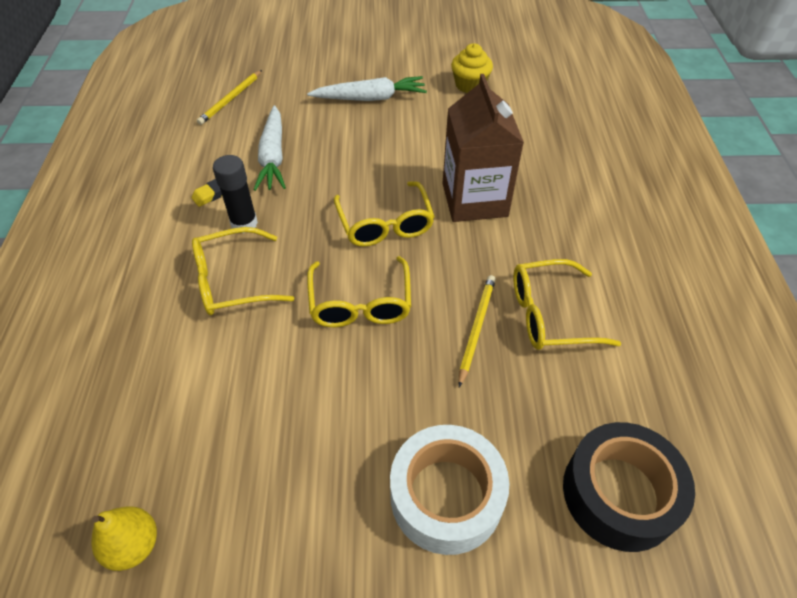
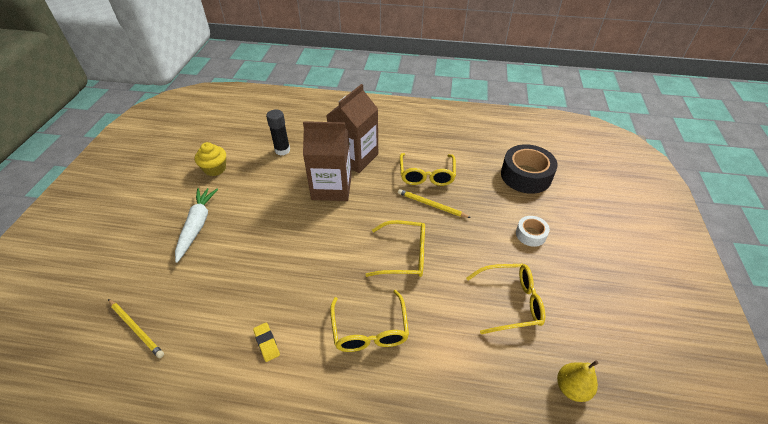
camera: 80 degrees left, 5 degrees down
black glue stick [213,155,258,233] -> black glue stick moved to [266,109,290,155]
white carrot [254,105,286,191] -> none
yellow glasses [334,181,435,247] -> yellow glasses moved to [466,264,545,334]
white tape [390,425,509,555] -> white tape [516,216,550,247], size x0.53
none -> brown carton [326,84,378,173]

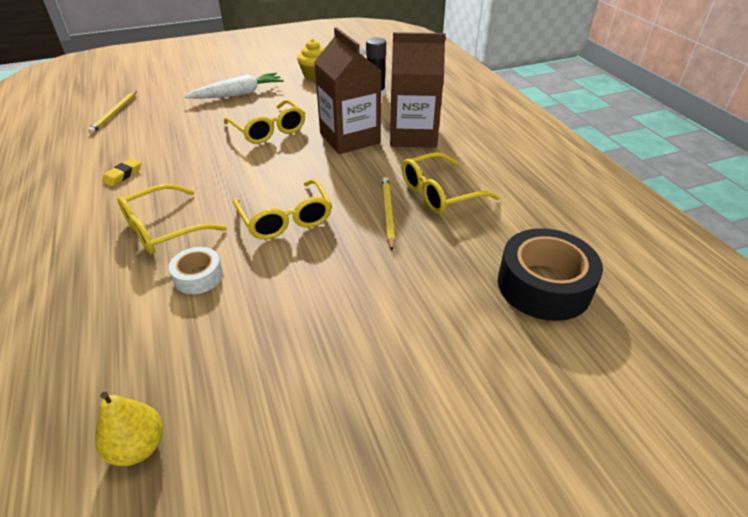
camera: 60 degrees right, 5 degrees down
yellow glasses [466,264,545,334] -> yellow glasses moved to [224,99,305,144]
white tape [516,216,550,247] -> white tape moved to [169,247,223,294]

